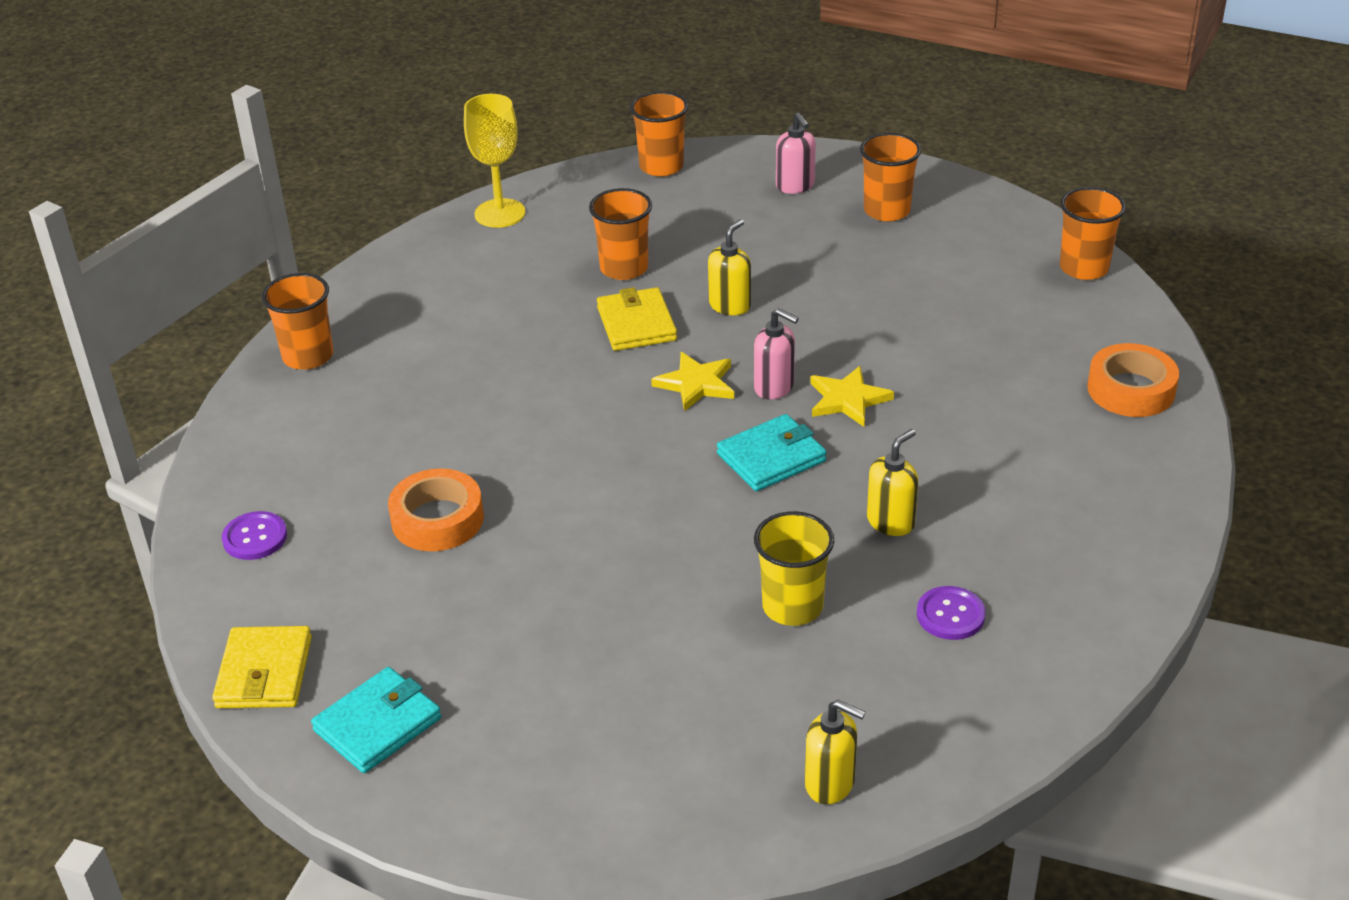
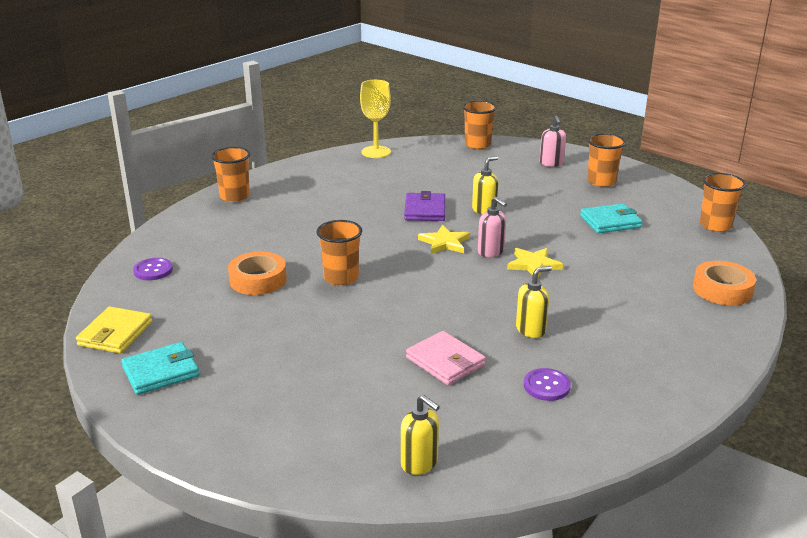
camera: 15 degrees right, 10 degrees down
orange cup [589,188,652,280] -> orange cup moved to [316,220,362,286]
yellow wallet [597,287,677,351] -> purple wallet [404,191,445,221]
turquoise wallet [717,414,827,491] -> turquoise wallet moved to [580,204,642,233]
yellow cup [754,511,834,626] -> pink wallet [406,331,486,385]

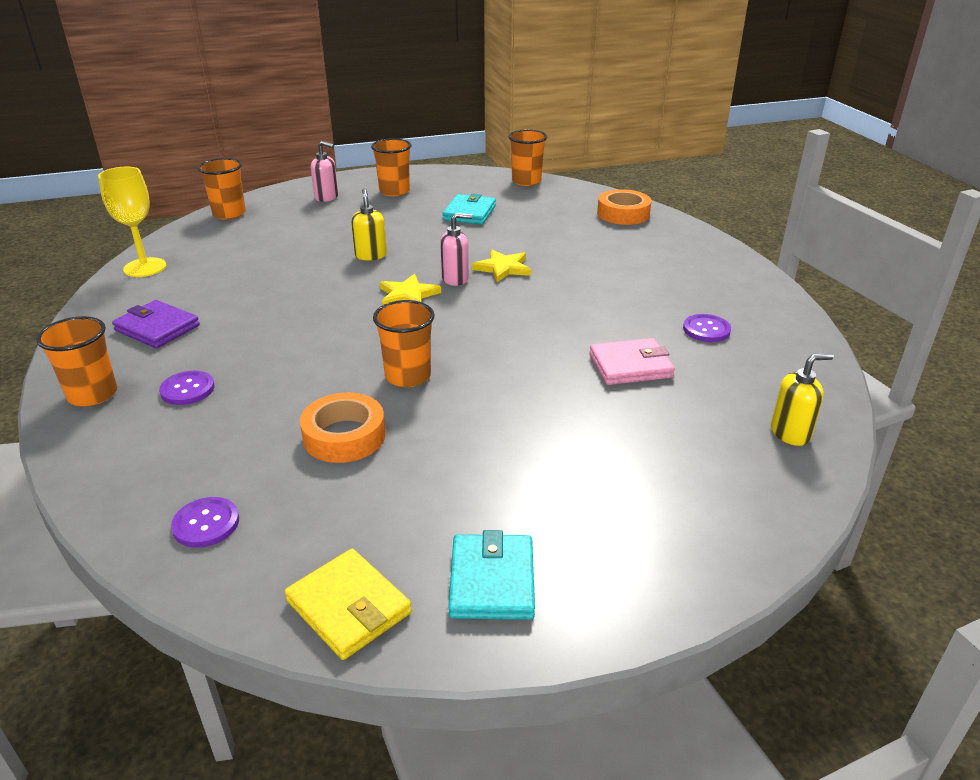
camera: 60 degrees left, 5 degrees up
purple wallet [404,191,445,221] -> purple wallet moved to [112,300,200,348]
yellow soap dispenser [516,266,552,338] -> none
none -> purple button [159,371,215,405]

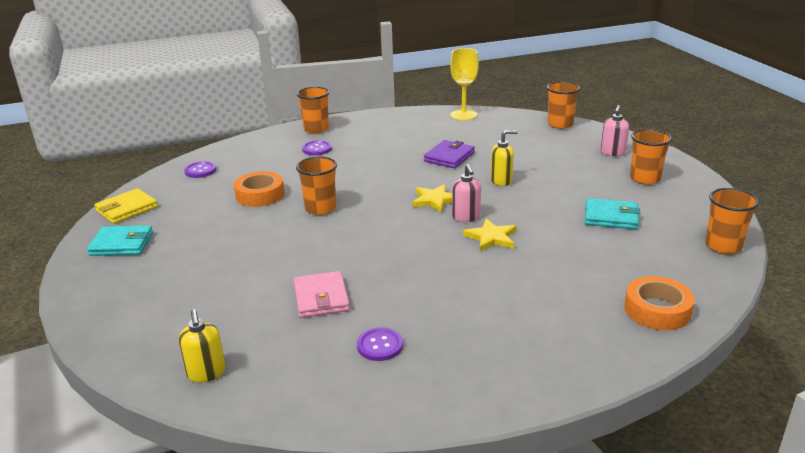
camera: 90 degrees right, 5 degrees down
purple wallet [112,300,200,348] -> purple wallet moved to [424,140,475,168]

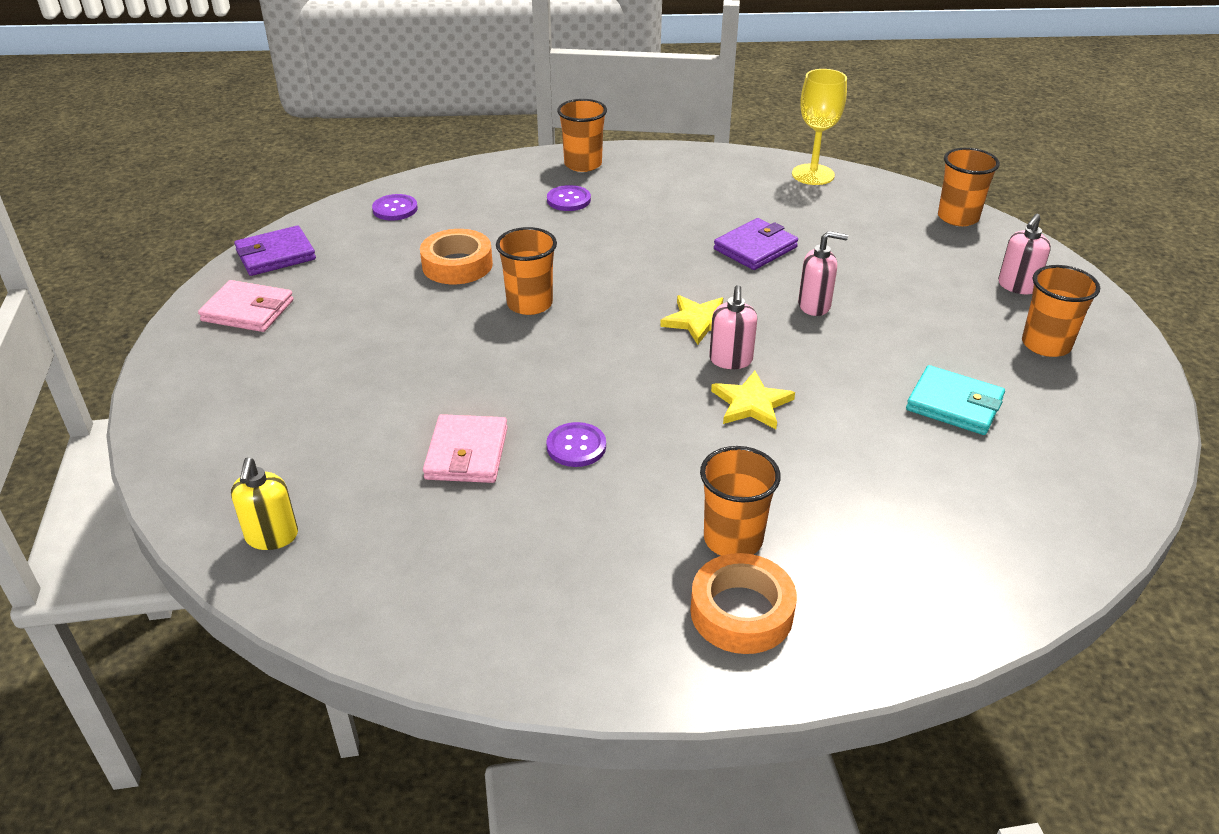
camera: 15 degrees right, 10 degrees up
turquoise wallet [87,225,153,256] -> pink wallet [198,280,294,332]
yellow wallet [94,188,158,224] -> purple wallet [234,226,316,276]
purple button [357,327,403,361] -> purple button moved to [546,422,606,467]
yellow soap dispenser [491,130,518,186] -> pink soap dispenser [798,231,848,316]
orange tape [624,276,695,330] -> orange tape moved to [690,553,797,654]
orange cup [705,188,759,254] -> orange cup moved to [700,446,781,556]

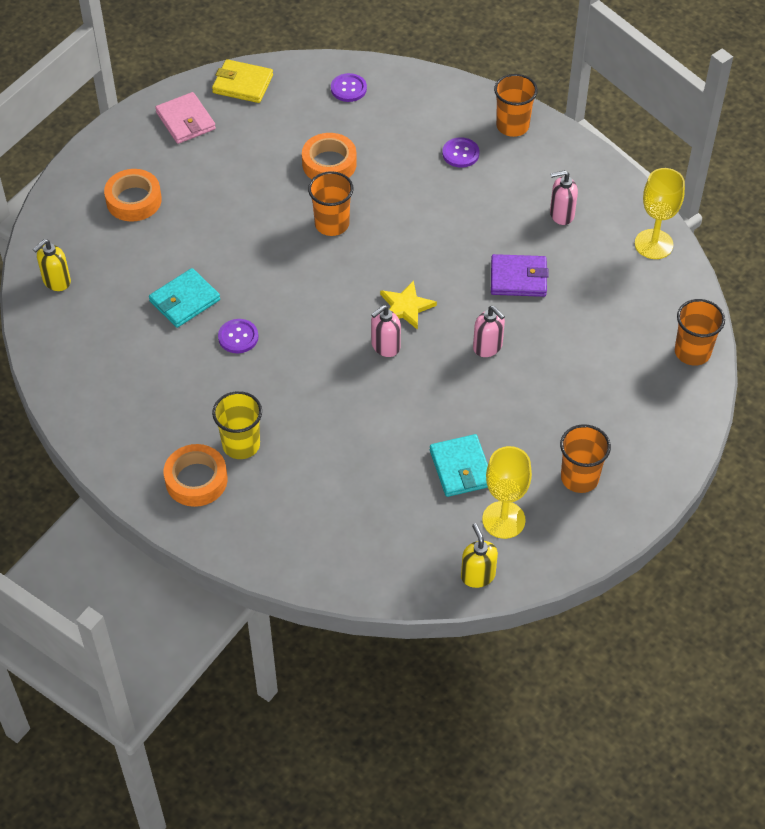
camera: 45 degrees right, 15 degrees up
purple wallet [234,226,316,276] -> yellow wallet [212,59,273,103]
pink wallet [423,414,508,483] -> turquoise wallet [149,268,220,328]
orange cup [700,446,781,556] -> yellow cup [212,391,262,459]
yellow star [711,371,795,429] -> none
pink soap dispenser [998,214,1051,294] -> pink soap dispenser moved to [550,170,578,225]
none -> orange tape [104,169,162,222]
none -> yellow soap dispenser [461,523,498,588]
none -> yellow goblet [482,446,532,539]

